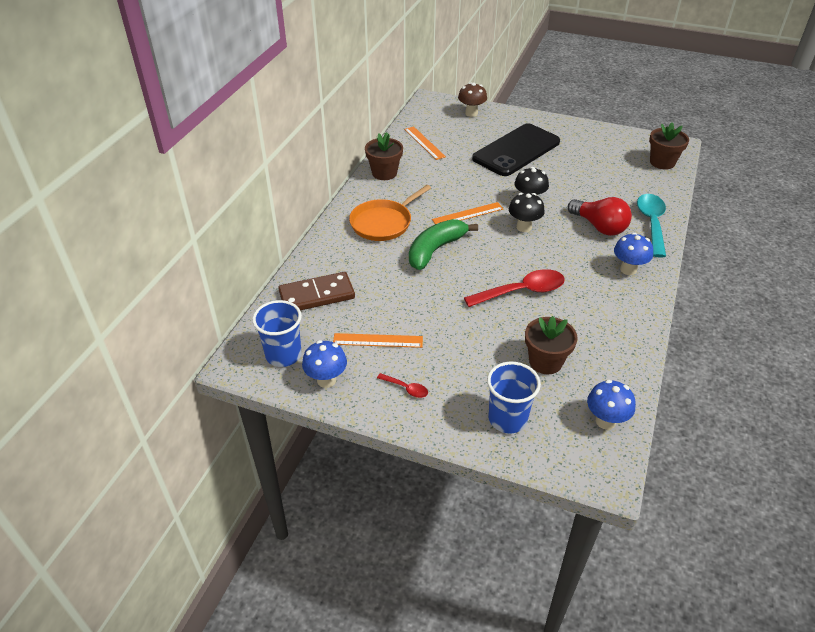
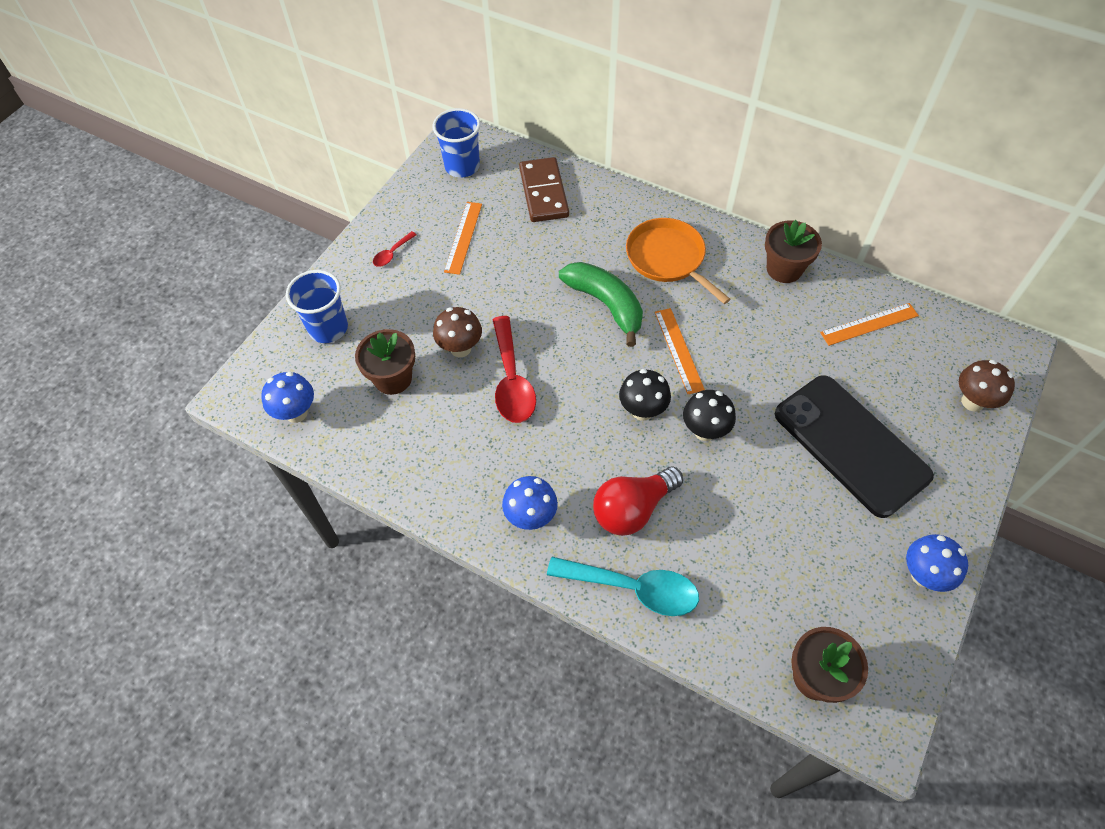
camera: 100 degrees right, 15 degrees up
blue mushroom [302,340,347,388] -> blue mushroom moved to [906,534,968,592]
none -> brown mushroom [433,307,482,357]

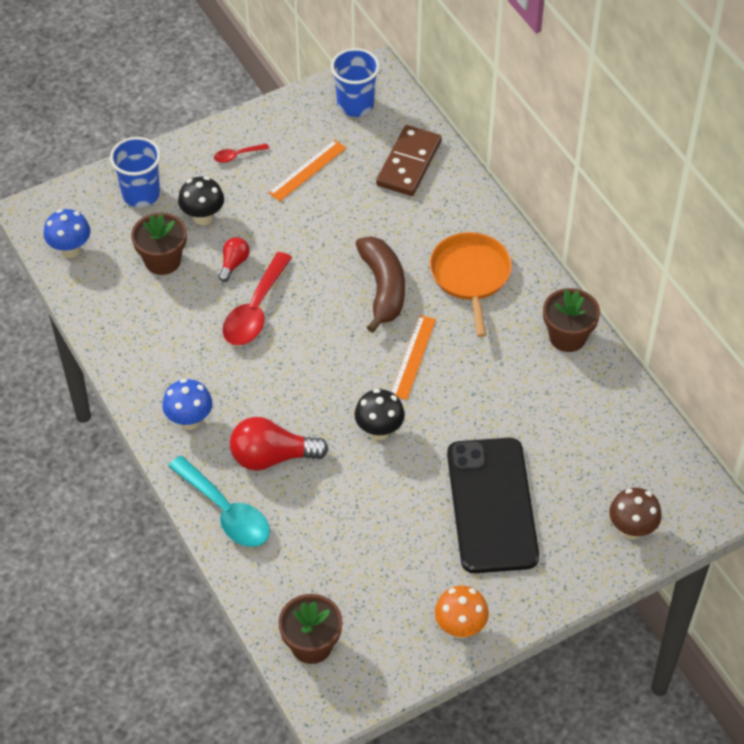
camera: 30 degrees right, 5 degrees down
brown mushroom [433,307,482,357] -> red light bulb [218,237,250,282]
green banana [559,262,643,347] -> brown banana [356,236,405,333]
black mushroom [619,369,671,421] -> black mushroom moved to [178,176,224,225]
orange ruler [820,303,919,346] -> none
blue mushroom [906,534,968,592] -> orange mushroom [435,586,489,639]

